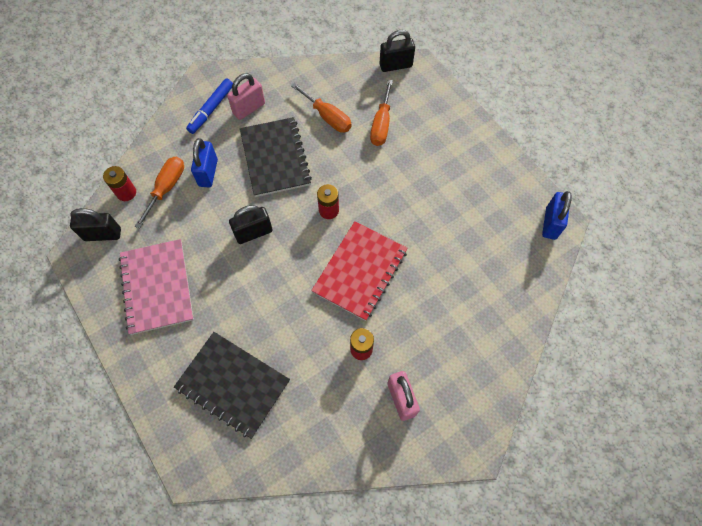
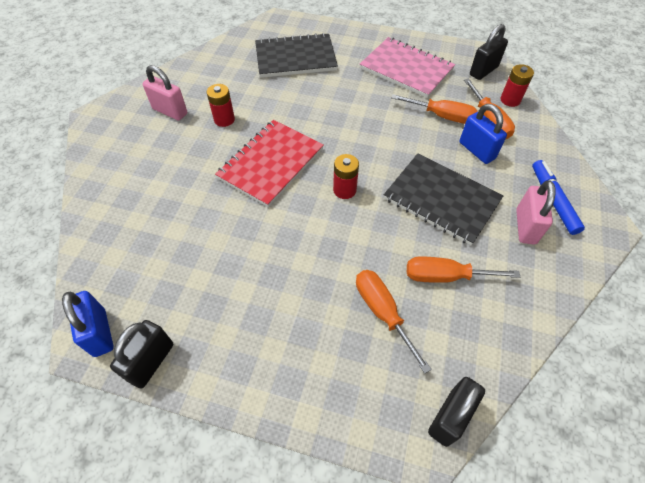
camera: 140 degrees right, 10 degrees down
black padlock [229,205,272,244] -> black padlock moved to [110,320,173,388]
red notebook [311,221,408,321] -> red notebook turned 45 degrees clockwise [215,120,324,207]
none -> orange screwdriver [391,94,478,124]

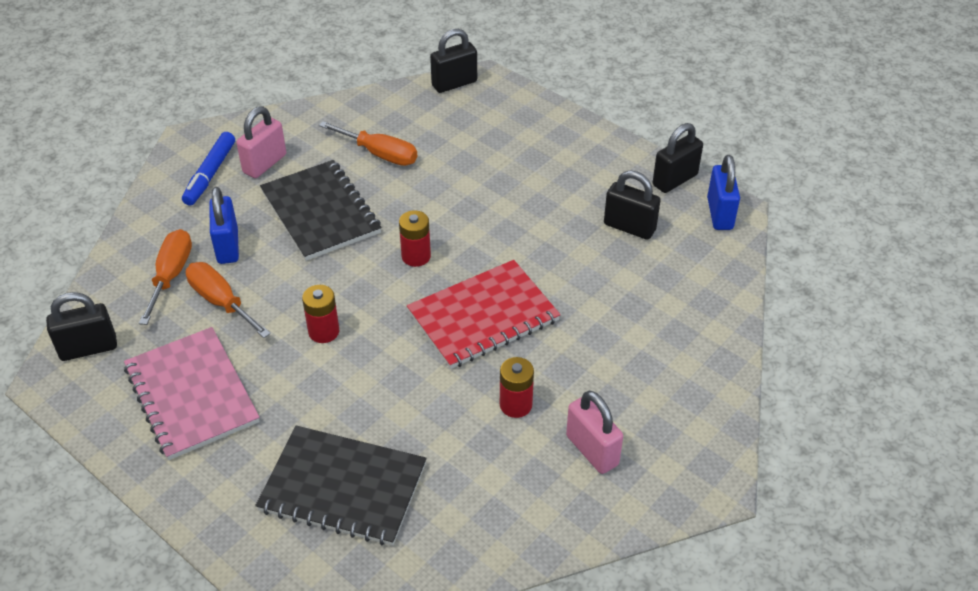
camera: 155 degrees left, 10 degrees down
orange screwdriver [356,270,432,374] -> none
red battery [500,64,534,107] -> red battery moved to [302,285,339,343]
none -> black padlock [604,171,661,240]

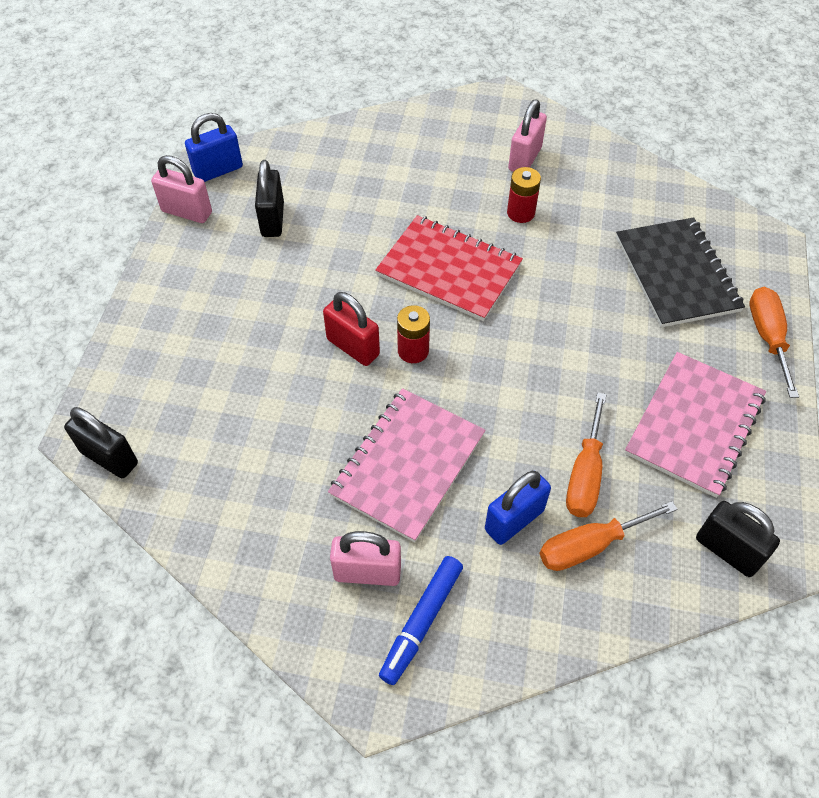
camera: 120 degrees left, 10 degrees up
blue marker [182,132,235,206] -> blue marker turned 135 degrees clockwise [379,556,463,685]
black notebook [260,160,381,261] -> pink notebook [328,388,485,542]
red battery [302,285,339,343] -> none
orange screwdriver [319,121,417,166] -> orange screwdriver moved to [750,287,799,398]
black padlock [653,123,703,193] -> pink padlock [151,155,212,223]
none -> red padlock [323,292,380,366]

